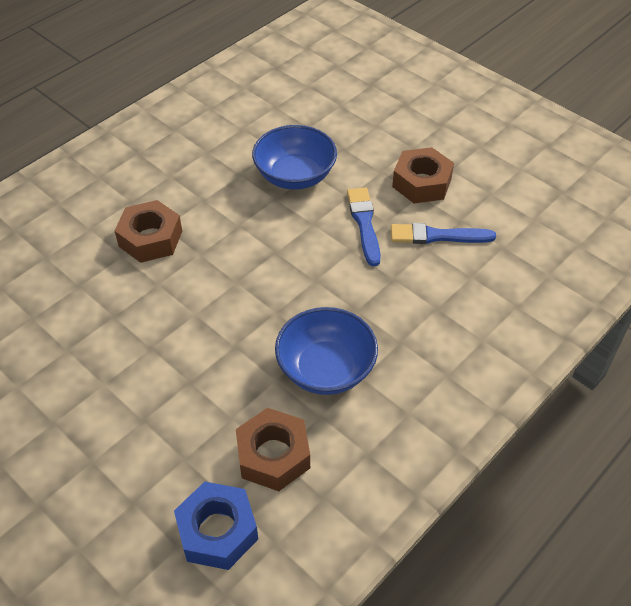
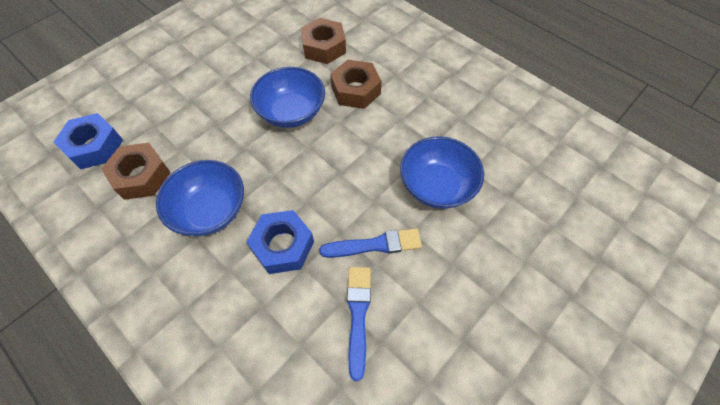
camera: 90 degrees right, 10 degrees up
brown nut [392,147,454,203] -> brown nut moved to [300,18,346,64]
none -> blue nut [247,210,314,274]
none -> blue bowl [250,67,325,128]

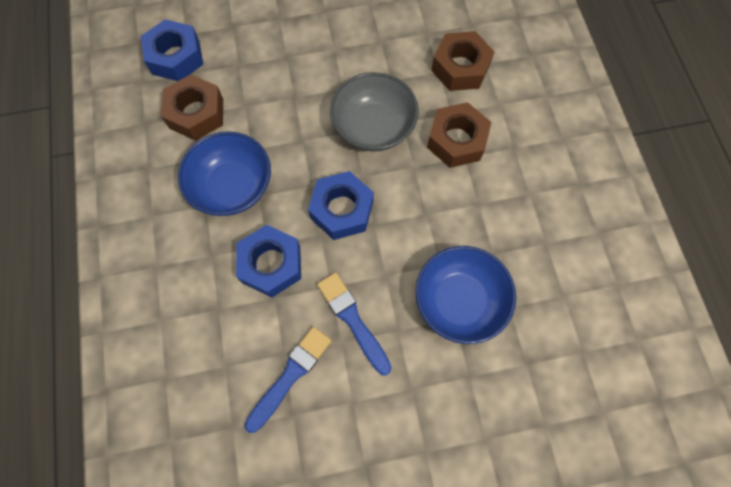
camera: 35 degrees right, 10 degrees up
blue bowl [250,67,325,128] -> grey bowl [330,72,419,152]
blue brush [319,228,422,258] -> blue brush turned 150 degrees counterclockwise [317,272,391,376]
none -> blue nut [308,171,374,240]

